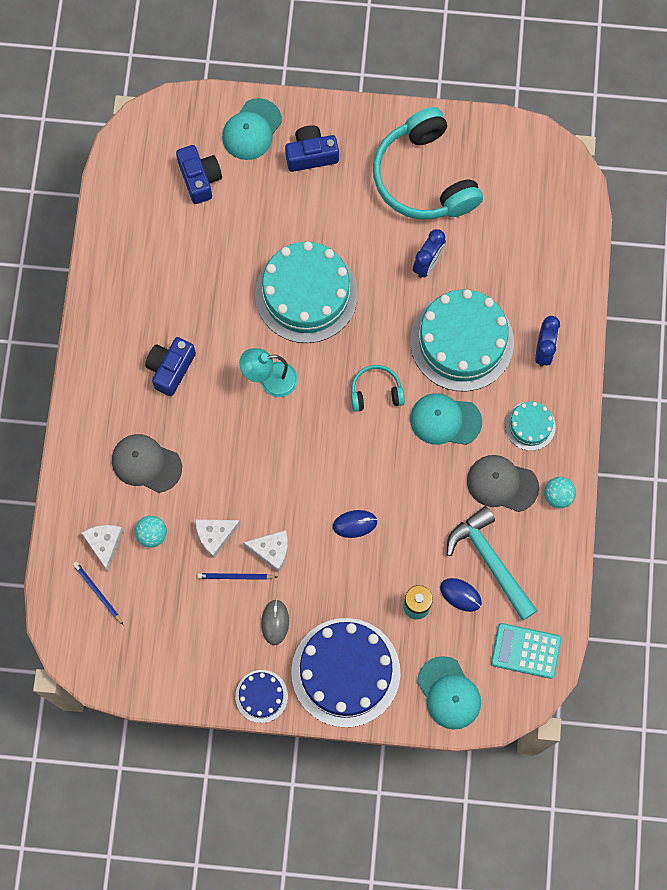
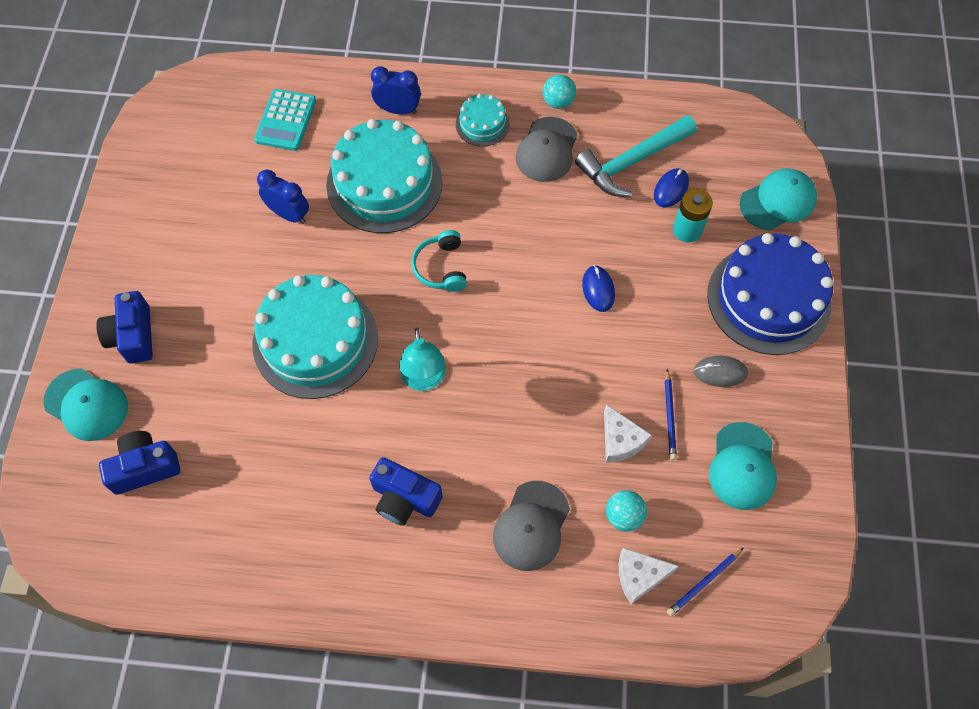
camera: 90 degrees left, 10 degrees down
blue cake [235,670,288,723] -> none
white cheese [243,530,288,572] -> none
turquoise headphones [373,107,483,219] -> none
turquoise cap [410,393,482,445] -> turquoise cap moved to [709,422,777,510]
turquoise calculator [491,623,561,679] -> turquoise calculator moved to [254,89,316,151]

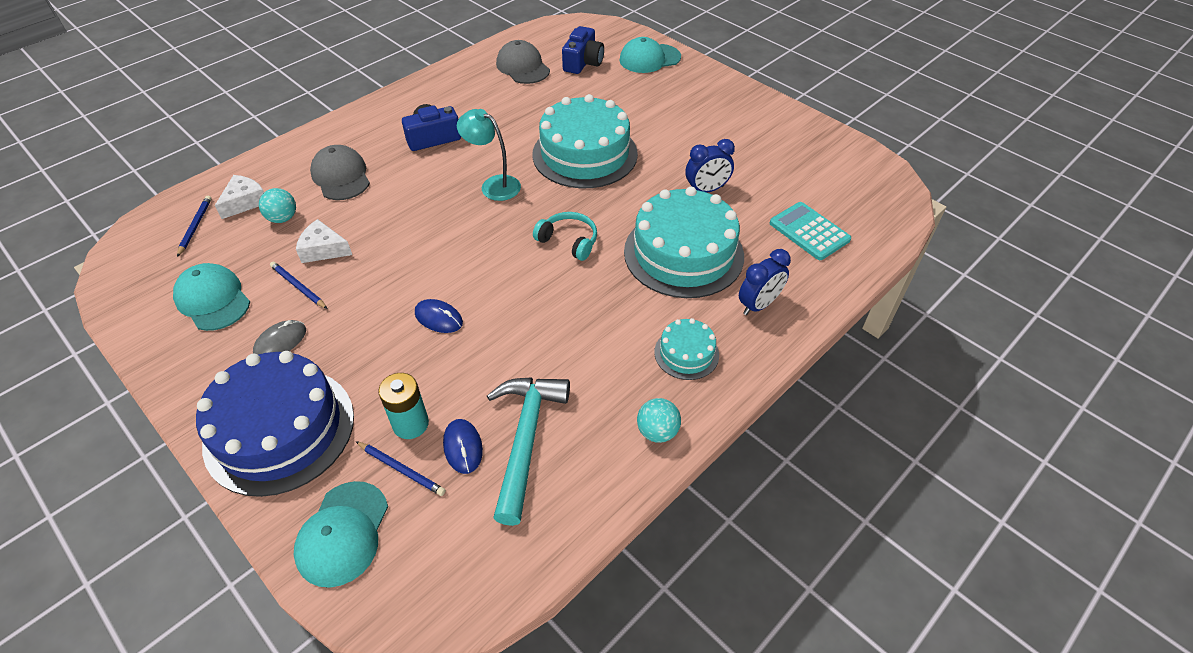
camera: 130 degrees right, 15 degrees down
blue camera [96,291,153,364] -> none
grey cap [516,117,577,182] -> grey cap moved to [496,40,550,84]
none -> blue pencil [356,441,446,496]

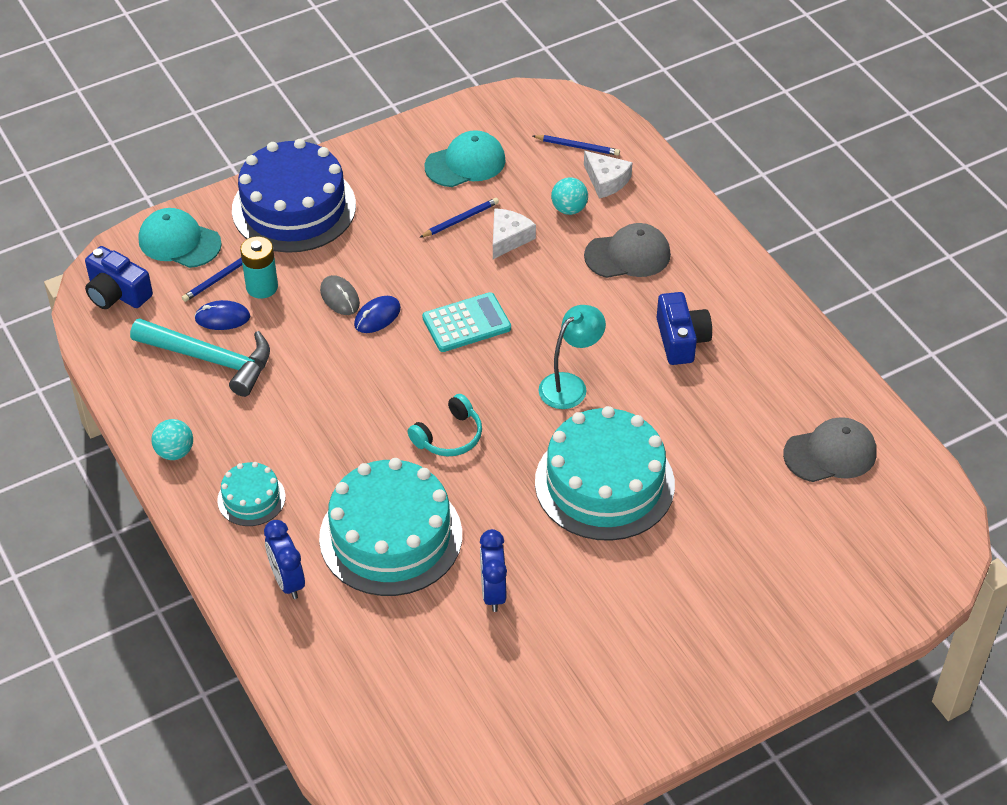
camera: 105 degrees right, 0 degrees up
grey mouse [253,320,306,355] -> grey mouse moved to [320,275,360,315]
blue camera [562,26,604,74] -> blue camera moved to [85,246,153,309]
turquoise cap [620,37,681,73] -> none
turquoise calculator [770,202,851,260] -> turquoise calculator moved to [422,292,511,352]

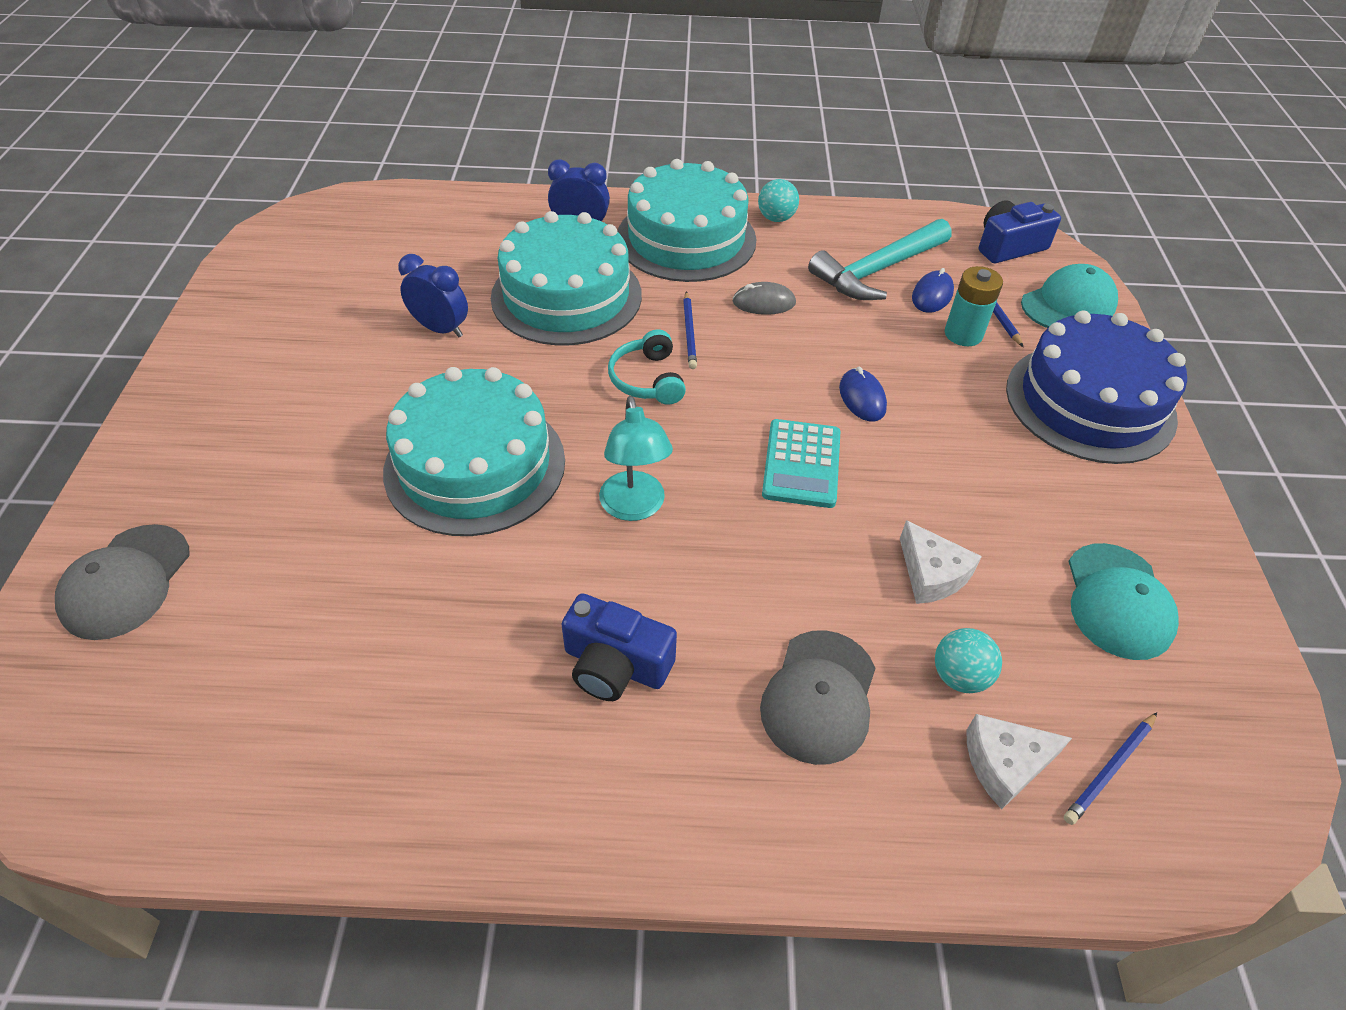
camera: 120 degrees right, 0 degrees up
turquoise cake [217,462,286,526] -> turquoise cake [617,159,756,282], size x2.08
grey mouse [320,275,360,315] -> grey mouse moved to [732,282,796,315]
blue pencil [419,198,499,238] -> blue pencil moved to [683,291,697,369]
grey cap [783,417,877,482] -> grey cap moved to [55,524,190,640]

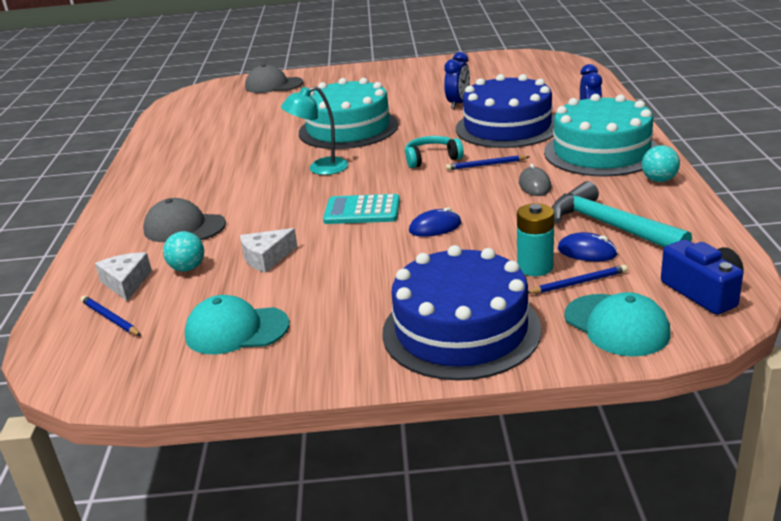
camera: 90 degrees right, 20 degrees down
turquoise cake [491,211,642,345] -> blue cake [456,74,555,148]
blue camera [561,594,677,701] -> none

